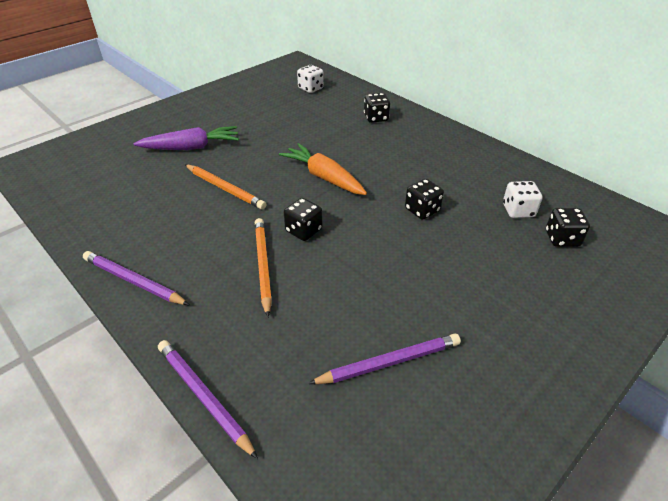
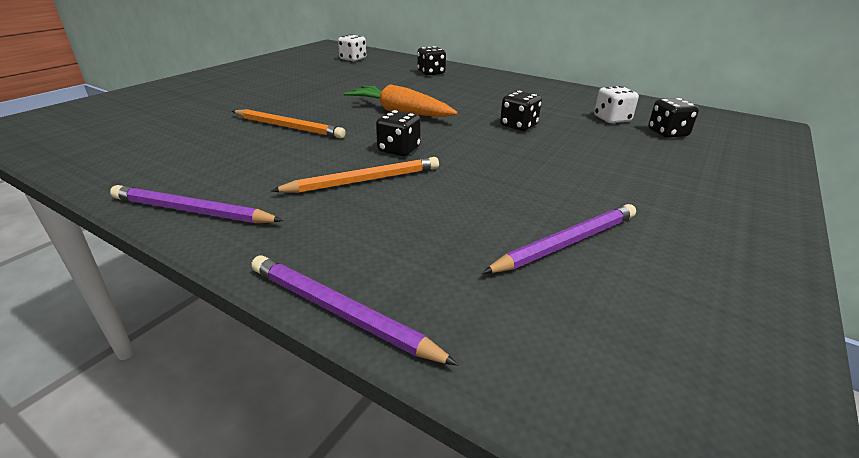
camera: 15 degrees left, 10 degrees down
purple carrot [134,126,239,150] -> none
orange pencil [255,218,272,317] -> orange pencil turned 90 degrees clockwise [271,157,439,193]

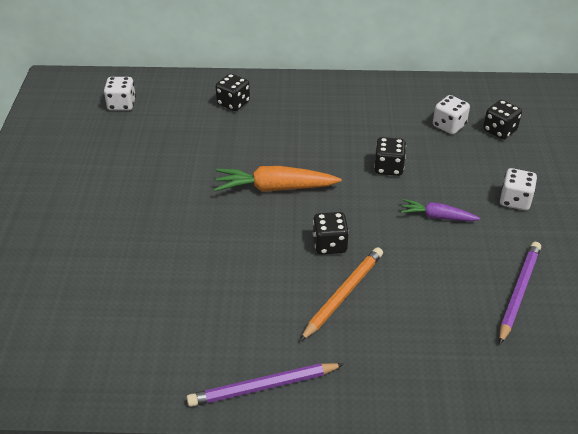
camera: 30 degrees left, 10 degrees up
orange pencil [232,109,346,138] -> none
purple pencil [251,255,458,366] -> none
none -> purple carrot [401,199,480,221]
none -> white dice [500,168,537,210]

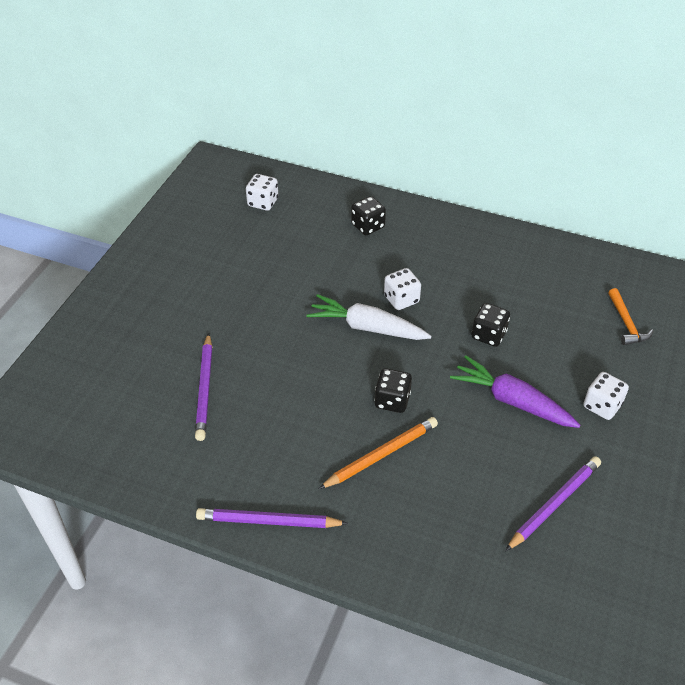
camera: 20 degrees right, 5 degrees up
orange carrot [215,166,341,192] -> white carrot [306,294,431,340]
purple carrot [401,199,480,221] -> purple carrot [450,356,581,428], size x1.67
white dice [433,95,470,134] -> white dice moved to [384,268,421,310]
black dice [483,100,522,139] -> orange hammer [608,288,653,345]
none -> purple pencil [195,333,212,441]

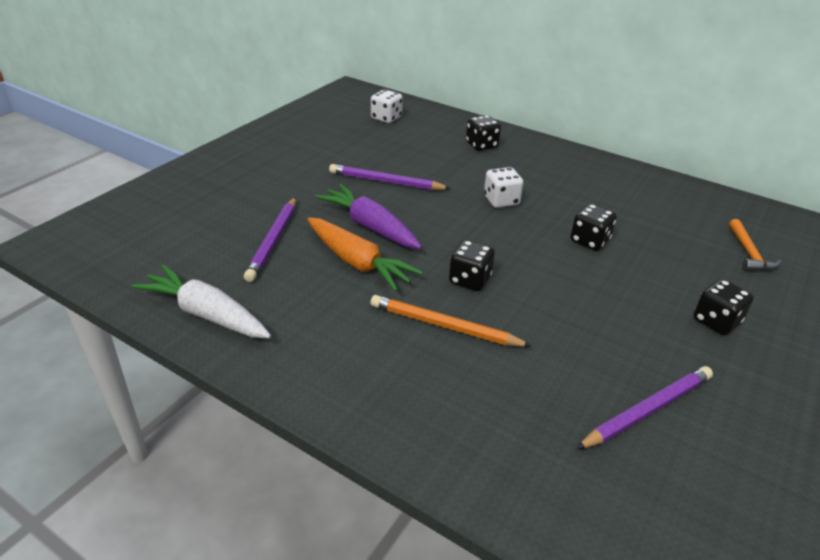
camera: 10 degrees right, 10 degrees down
purple pencil [196,508,348,528] -> purple pencil moved to [329,164,451,190]
white carrot [306,294,431,340] -> white carrot moved to [131,265,271,338]
orange pencil [319,417,438,489] -> orange pencil turned 135 degrees counterclockwise [371,295,532,347]
purple carrot [450,356,581,428] -> purple carrot moved to [315,184,422,249]
white dice [583,372,629,420] -> black dice [694,279,753,335]
none -> orange carrot [307,218,423,291]

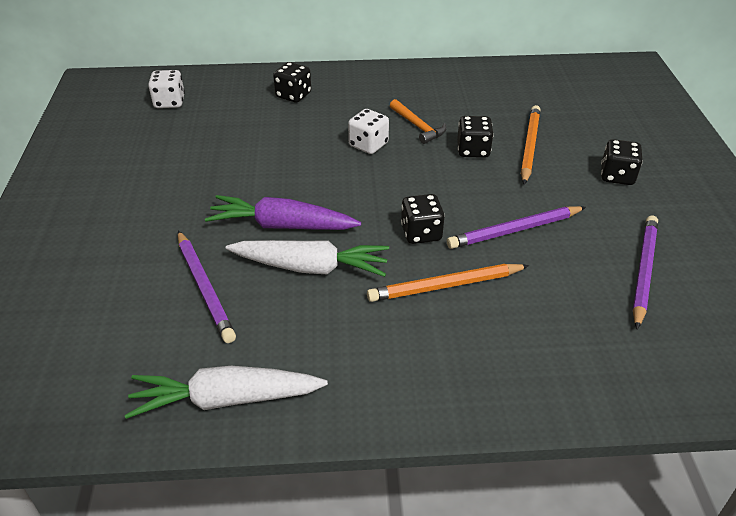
camera: 35 degrees left, 5 degrees up
orange carrot [307,218,423,291] -> white carrot [226,240,389,277]
purple pencil [329,164,451,190] -> purple pencil moved to [447,206,586,249]
orange hammer [729,219,781,271] -> orange hammer moved to [390,99,446,144]
none -> orange pencil [521,105,541,185]

